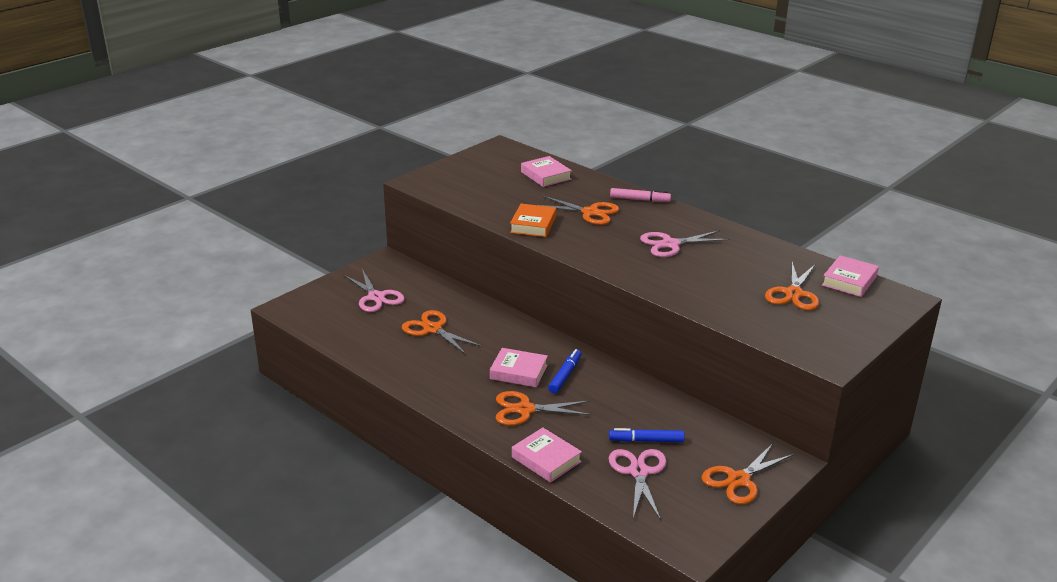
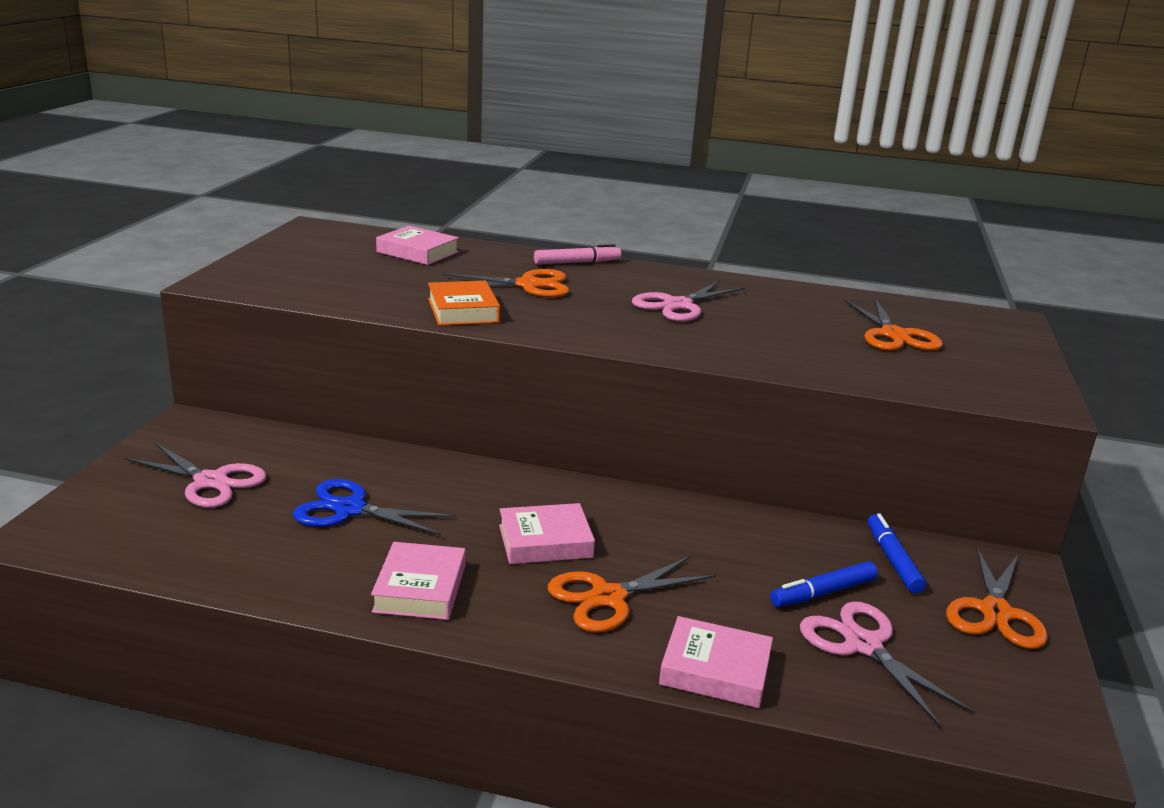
camera: 30 degrees left, 5 degrees down
orange scissors [402,310,482,354] -> blue scissors [293,479,455,535]
blue marker [548,349,581,393] -> blue marker moved to [868,513,926,594]
pink book [822,255,879,297] -> pink book moved to [371,542,466,620]

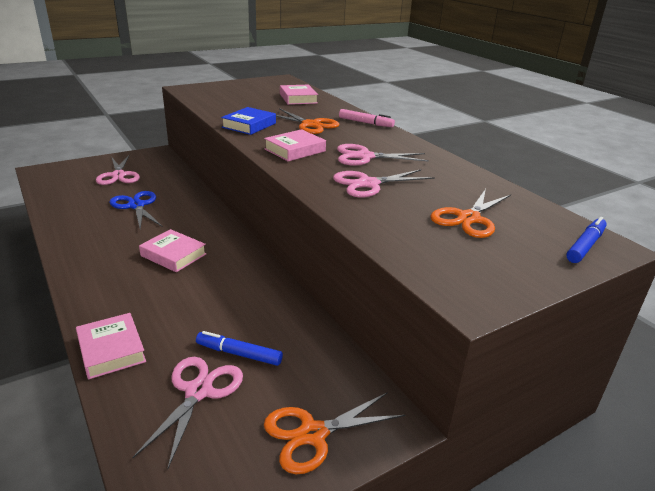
camera: 45 degrees right, 5 degrees up
pink book [371,542,466,620] -> pink book moved to [264,129,326,162]
orange book [428,281,500,325] -> blue book [221,107,276,135]
orange scissors [548,556,716,632] -> none
blue marker [868,513,926,594] -> blue marker moved to [566,217,607,263]
none -> pink scissors [333,169,435,198]

